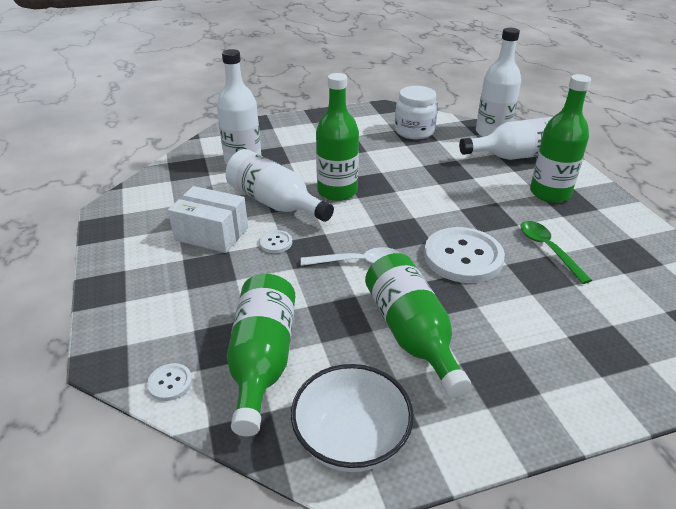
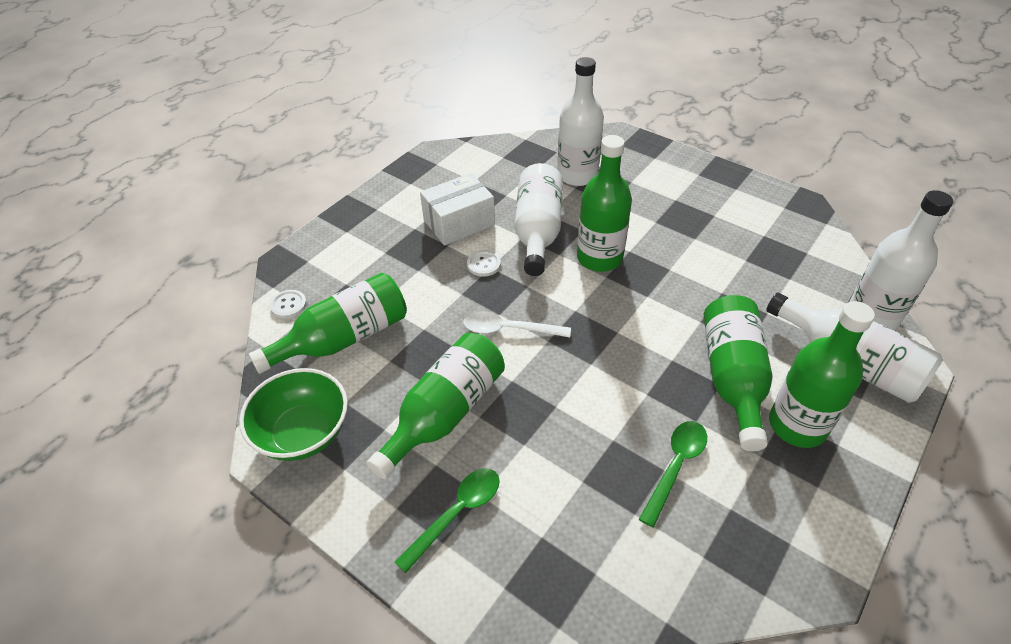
camera: 55 degrees right, 10 degrees up
white box [168,186,248,253] -> white box turned 75 degrees clockwise [420,173,495,246]
white bowl [291,364,414,472] -> green bowl [239,368,348,461]
white spoon [301,247,400,266] -> white spoon turned 135 degrees clockwise [463,311,571,337]
white jar [395,86,438,139] -> none
white button [424,227,505,283] -> none
none -> green spoon [395,468,500,573]
none -> green bottle [704,295,773,451]

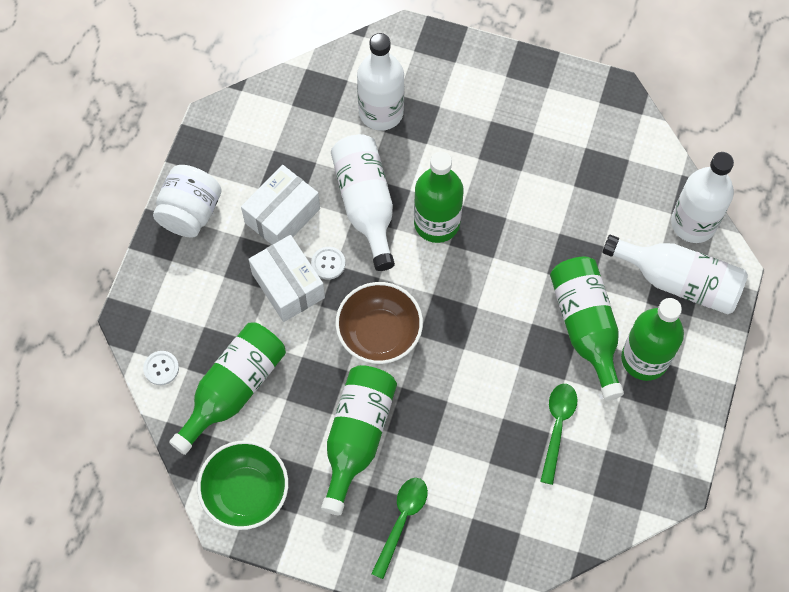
camera: 20 degrees left, 20 degrees up
white spoon [463,311,571,337] -> brown bowl [336,282,423,364]
none -> white jar [153,165,222,238]
none -> white box [248,235,325,322]

